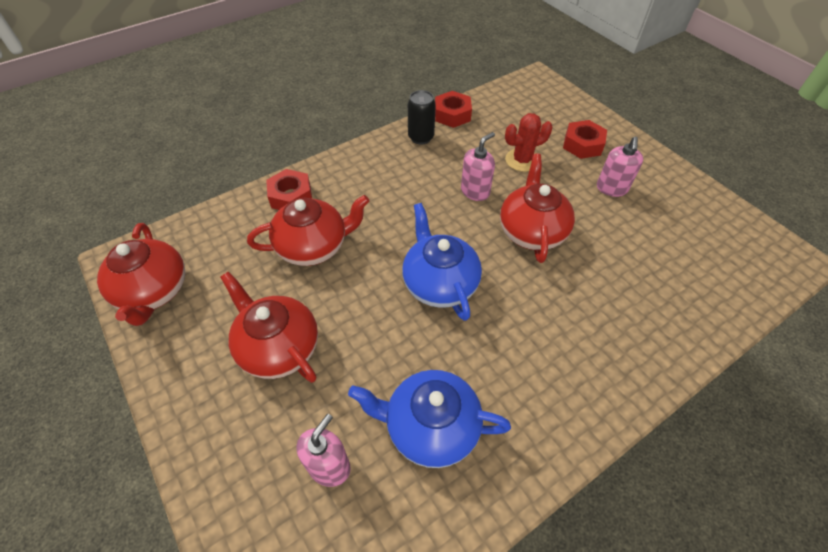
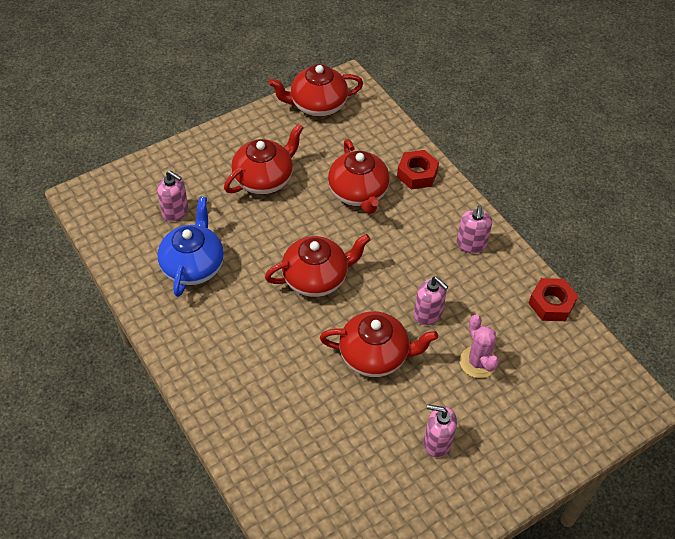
camera: 90 degrees right, 0 degrees up
blue teapot [402,203,482,321] -> red teapot [265,234,371,297]
black can [408,90,436,145] -> none
red cactus [505,113,553,172] -> pink cactus [460,314,499,378]
red nut [563,120,607,159] -> none
none -> pink soap dispenser [457,205,492,253]

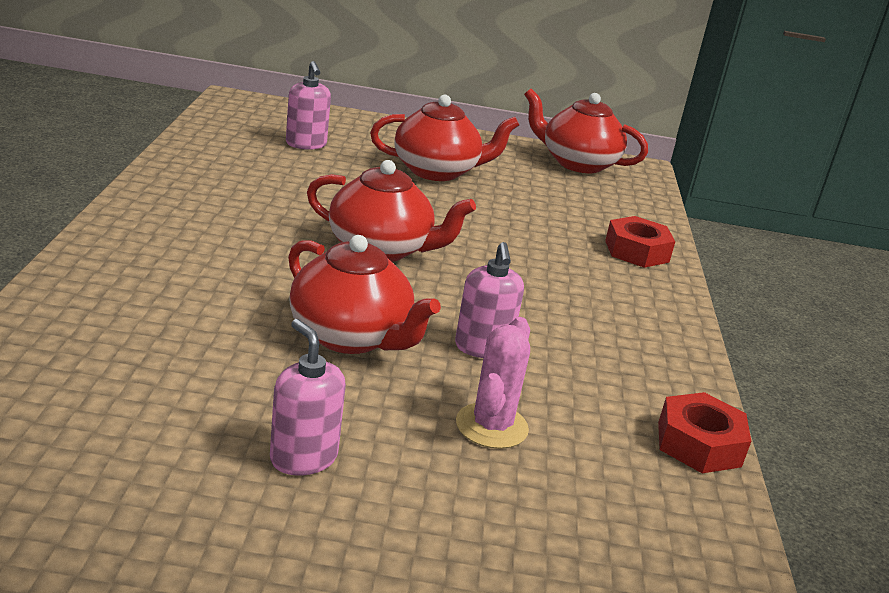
camera: 35 degrees right, 25 degrees down
blue teapot [157,196,224,297] -> none
red teapot [328,139,390,214] -> none
pink soap dispenser [457,205,492,253] -> none

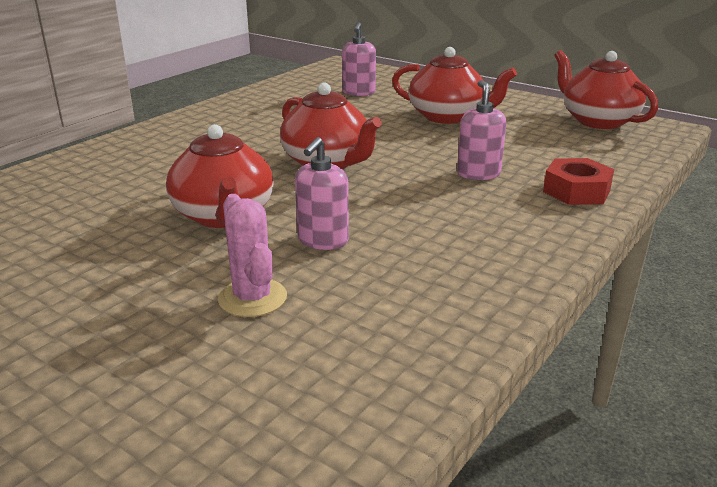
camera: 35 degrees right, 0 degrees up
pink soap dispenser [270,319,346,475] -> pink soap dispenser moved to [457,80,506,180]
pink cactus [456,317,530,449] -> pink cactus turned 75 degrees counterclockwise [218,194,287,317]
red nut [658,392,751,473] -> none

